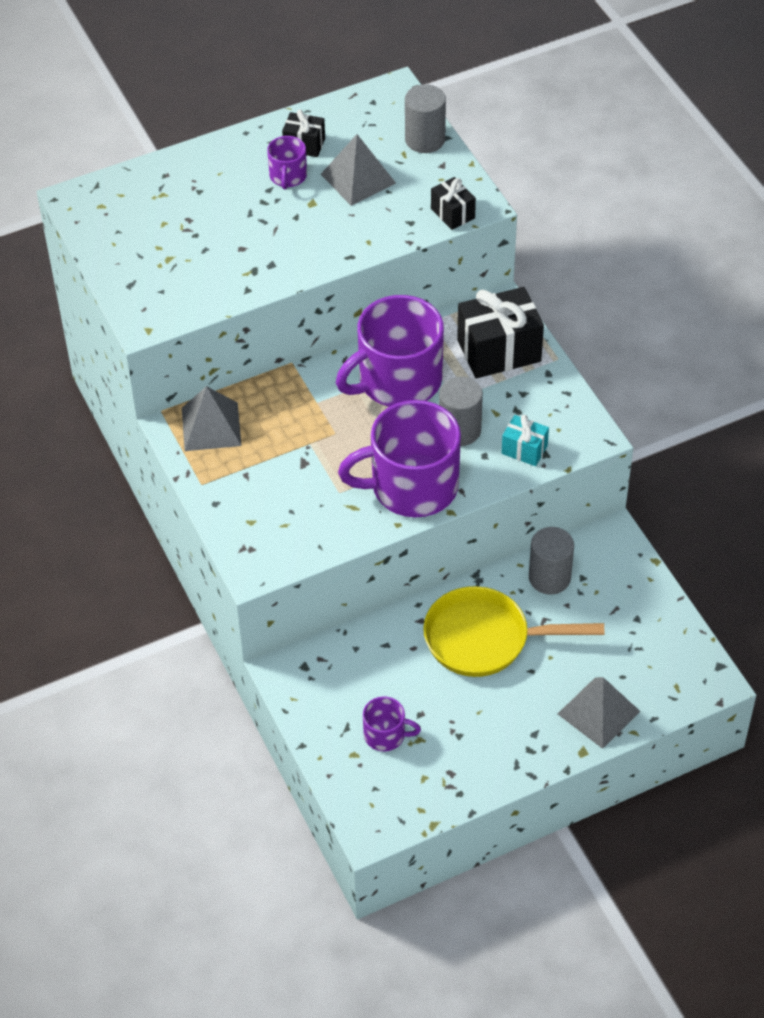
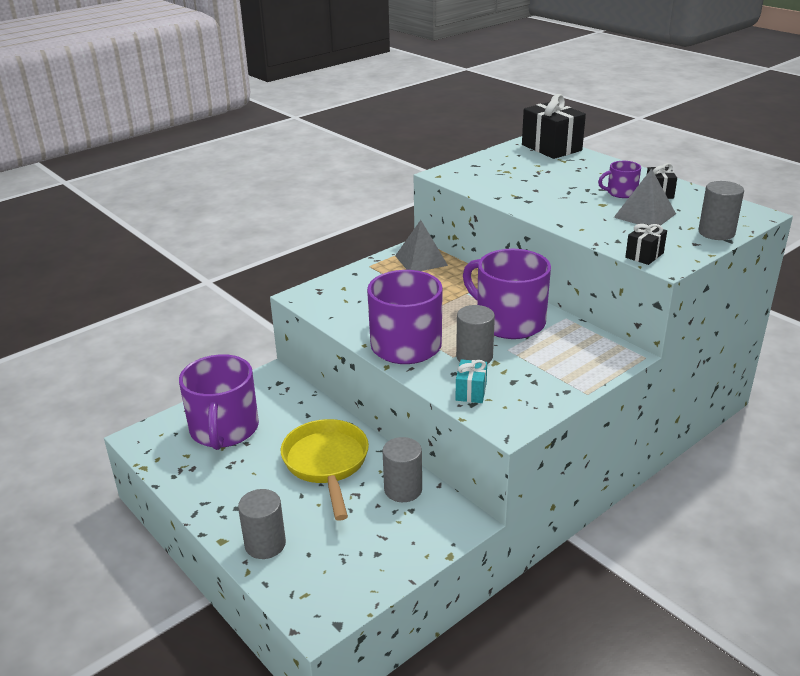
camera: 75 degrees right, 20 degrees down
purple mug [363,696,421,751] -> purple mug [179,354,259,450], size x2.16
black gift [457,287,544,378] -> black gift moved to [522,94,586,159]
grey pyramid [558,677,641,749] -> grey cylinder [238,489,286,559]

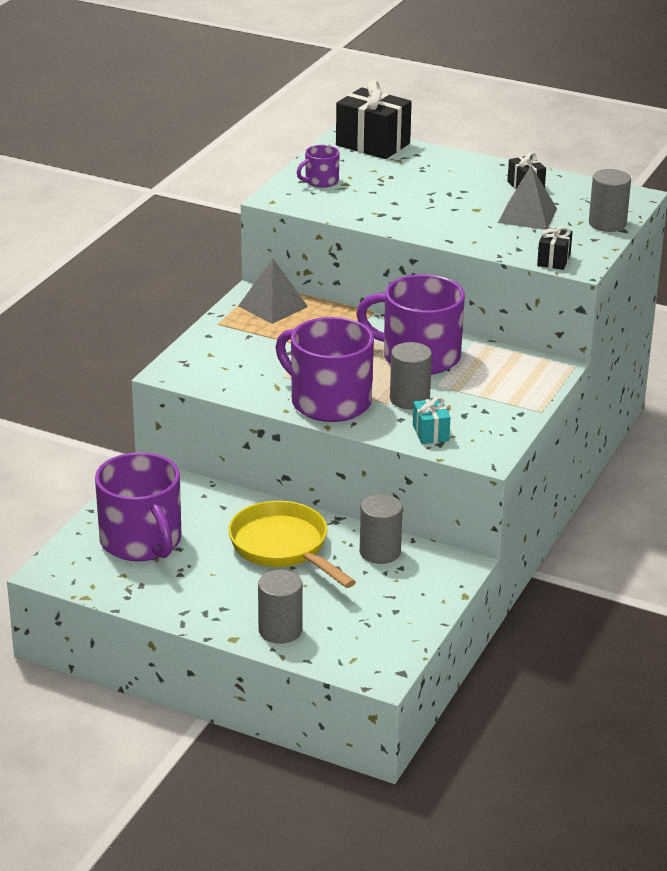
camera: 25 degrees left, 0 degrees up
purple mug [598,161,641,198] -> purple mug moved to [297,145,340,188]

